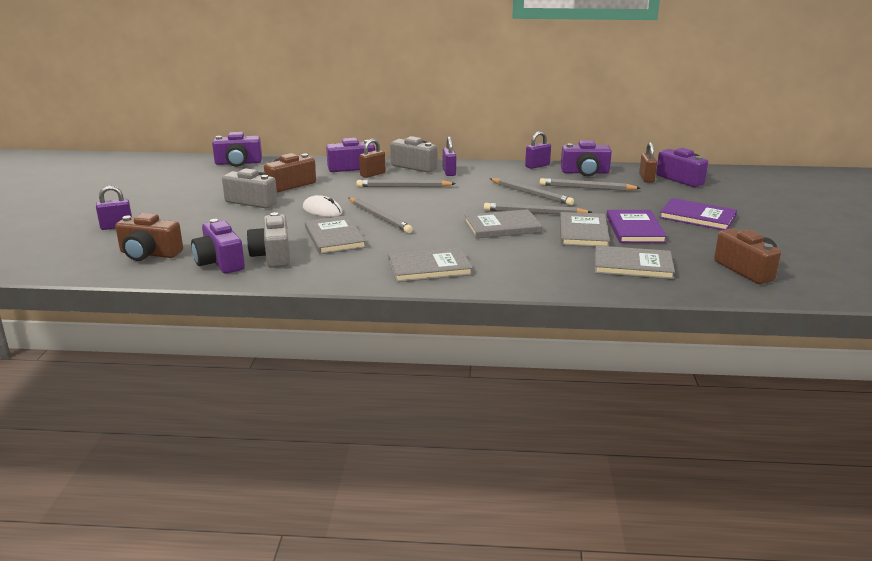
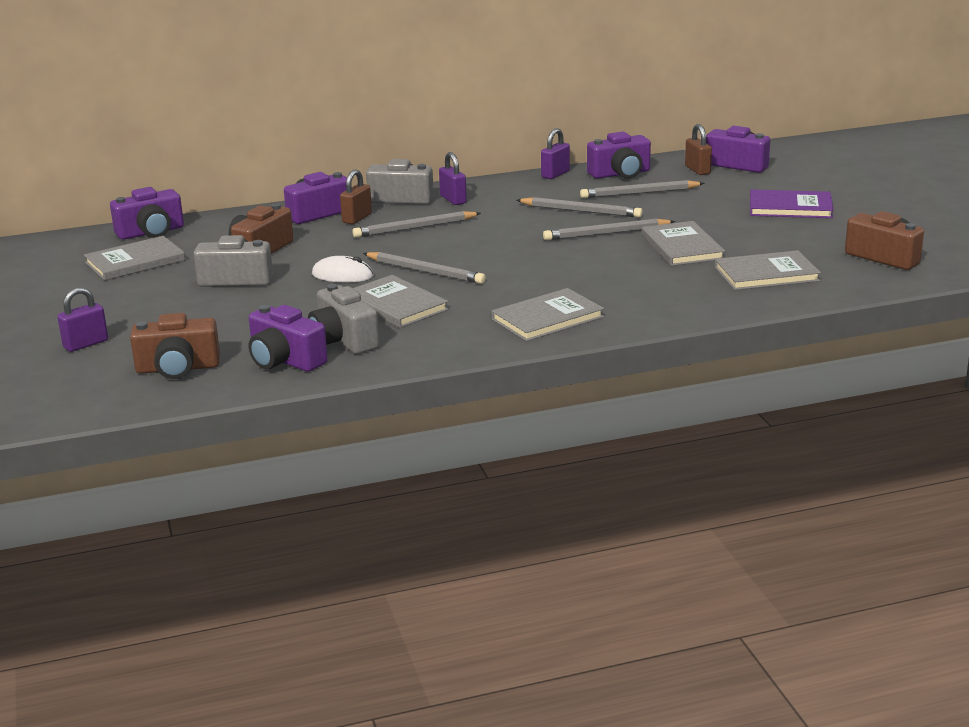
camera: 20 degrees left, 0 degrees up
grey book [464,209,542,238] -> grey book moved to [84,236,185,280]
purple book [606,210,667,243] -> none

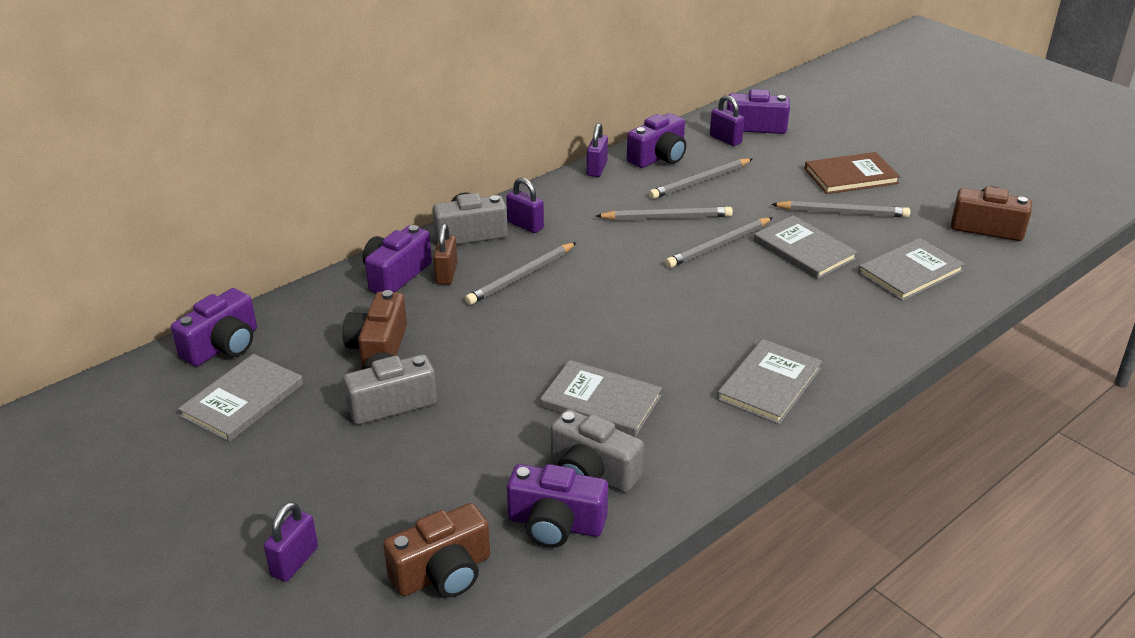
camera: 25 degrees left, 10 degrees up
white mouse [312,256,374,282] -> none
grey pencil [363,252,486,284] -> grey pencil moved to [771,201,910,217]
brown padlock [685,124,712,175] -> purple padlock [710,95,744,146]
purple book [750,190,834,218] -> brown book [804,152,900,194]

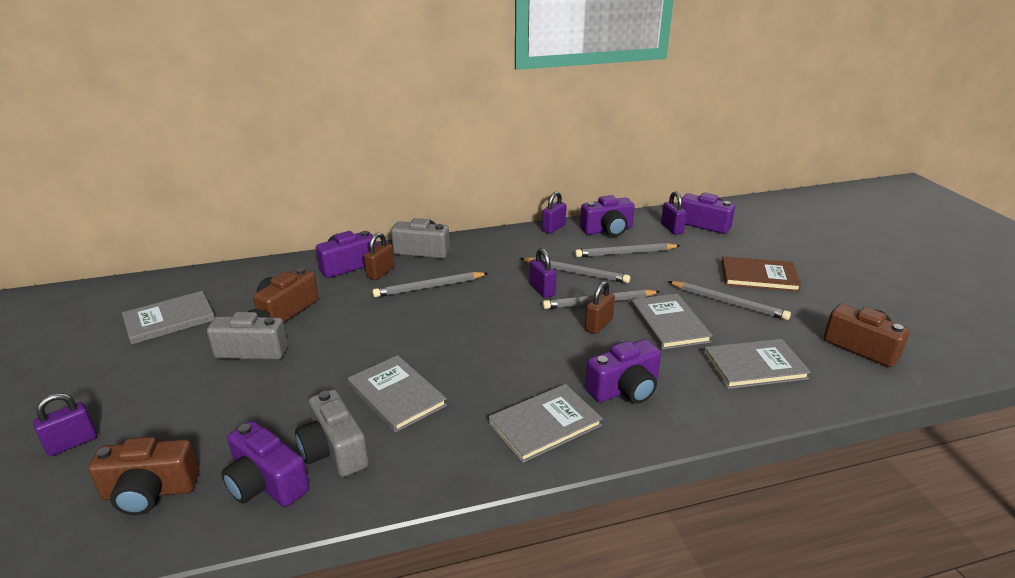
camera: 25 degrees right, 5 degrees down
purple camera [171,288,257,366] -> purple camera moved to [585,339,661,403]
purple padlock [506,178,544,233] -> purple padlock moved to [530,248,556,298]
none -> brown padlock [585,281,615,334]

